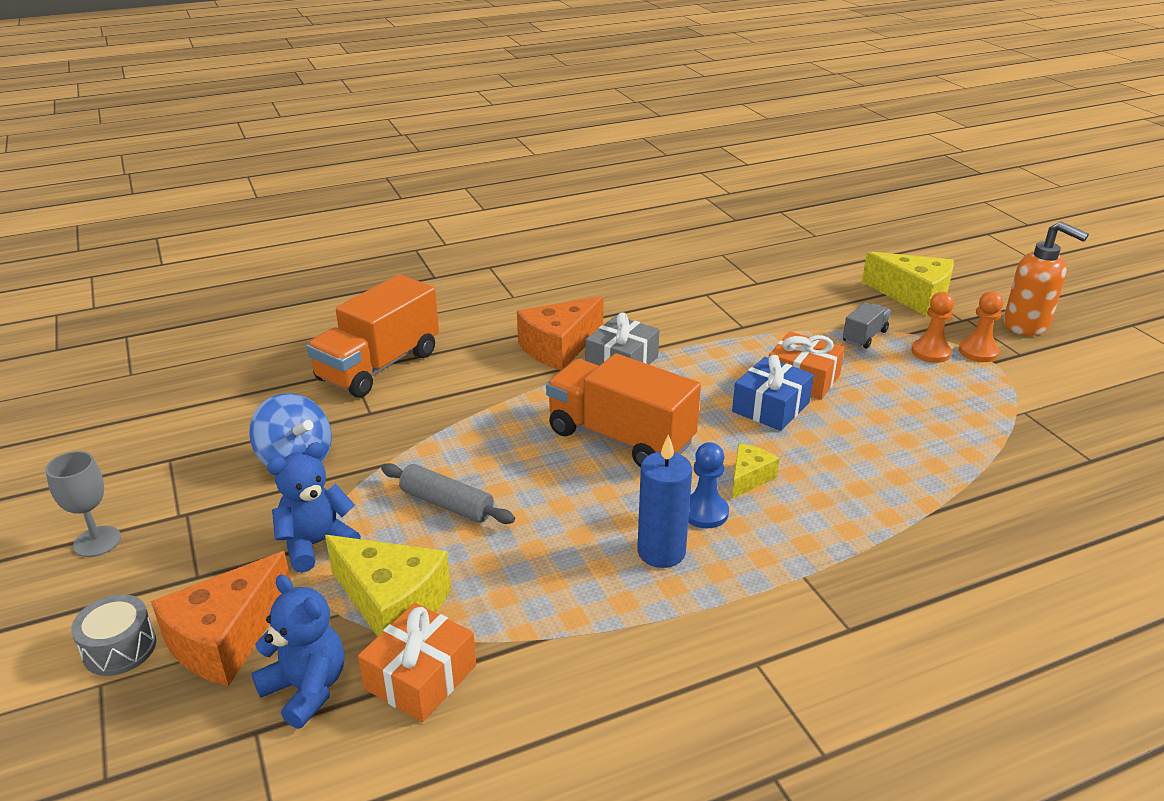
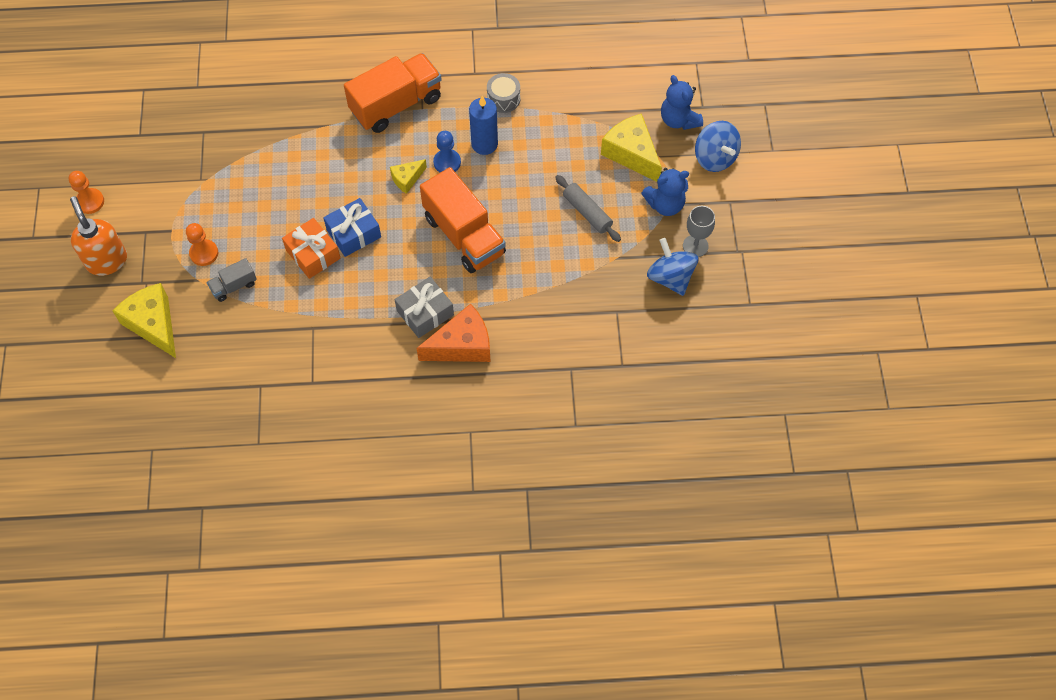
camera: 160 degrees left, 30 degrees up
grey goblet [45,451,121,557] -> grey goblet moved to [683,206,715,257]
grey drum [71,594,156,676] -> grey drum moved to [487,73,520,113]
orange cheese [151,551,291,686] -> blue spinning top [695,121,741,172]
orange truck [306,274,439,398] -> orange truck moved to [344,53,442,133]
orange gift [358,602,476,722] -> none
orange pawn [959,291,1003,362] -> orange pawn moved to [69,171,104,214]

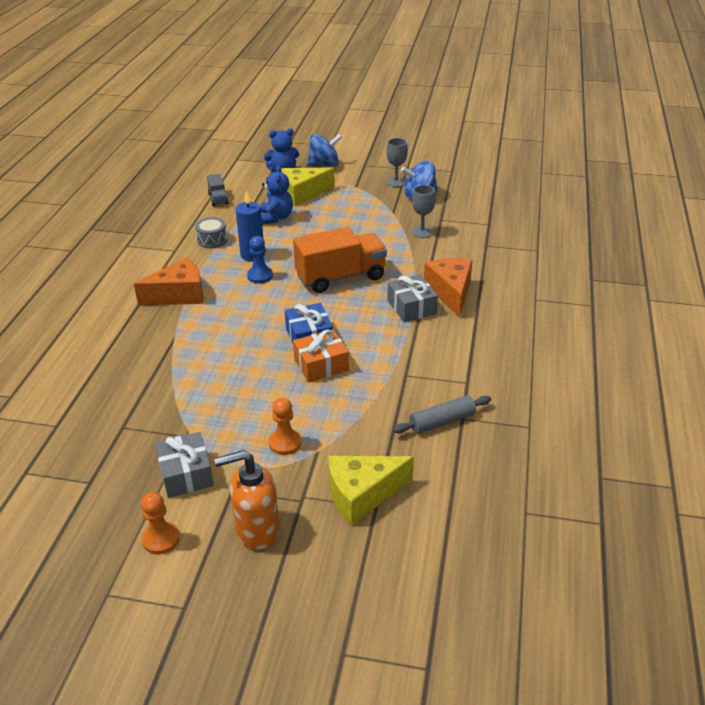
camera: 75 degrees left, 25 degrees down
grey truck [207,258,257,302] -> grey truck moved to [207,174,228,206]
orange truck [344,53,442,133] -> orange cheese [134,257,204,305]
yellow cheese [390,159,427,194] -> none
grey rolling pin [555,175,621,242] -> grey rolling pin moved to [393,395,491,433]
blue teddy bear [641,168,689,216] -> blue teddy bear moved to [261,165,293,225]
none -> grey gift [155,432,214,498]
none -> grey goblet [411,185,436,238]

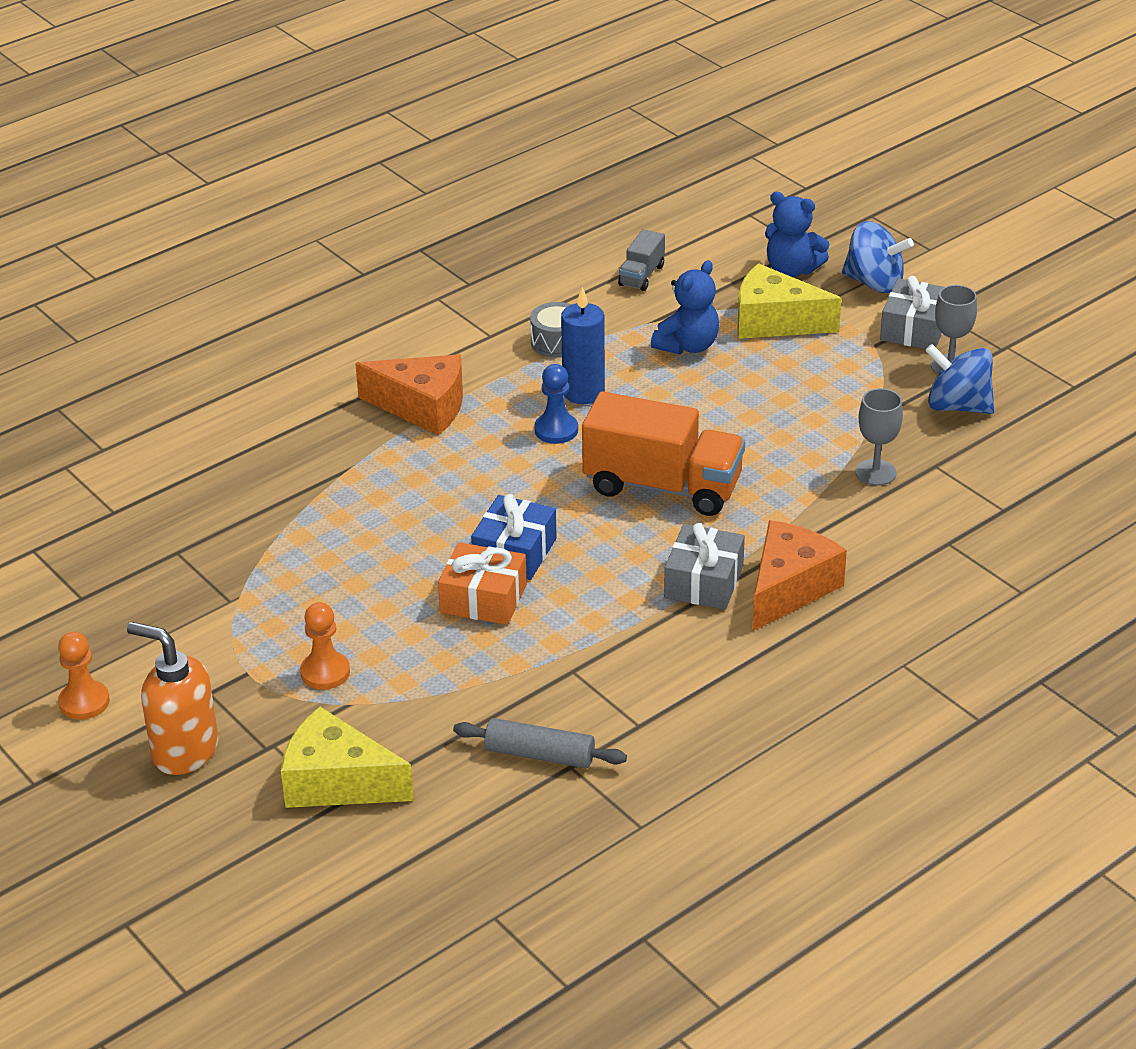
camera: 40 degrees right, 0 degrees up
grey gift [155,432,214,498] -> grey gift moved to [880,276,944,349]

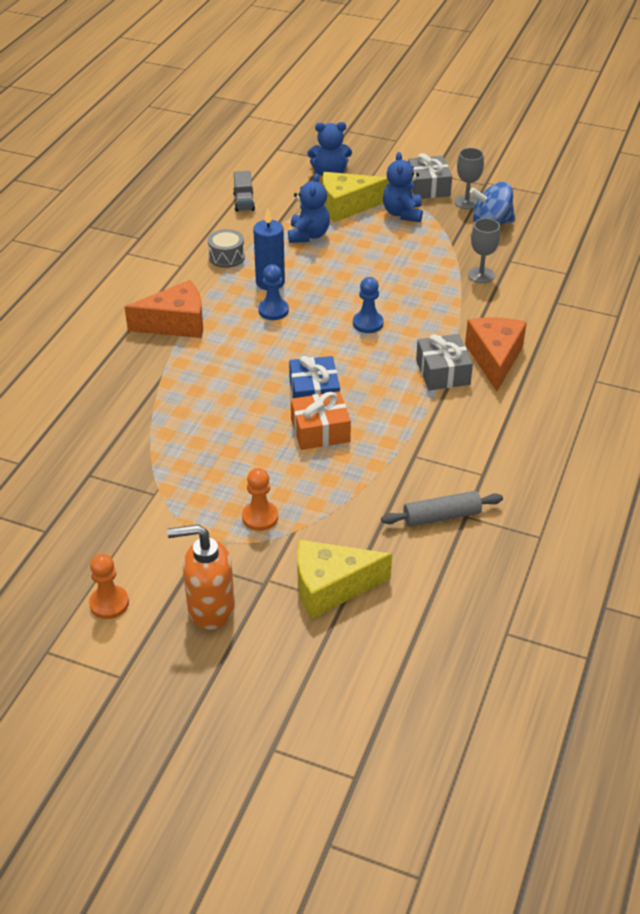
camera: 30 degrees left, 5 degrees up
orange truck [582,392,745,516] -> blue pawn [353,277,384,333]
blue spinning top [842,221,914,293] -> none
none -> blue teddy bear [383,152,423,222]

